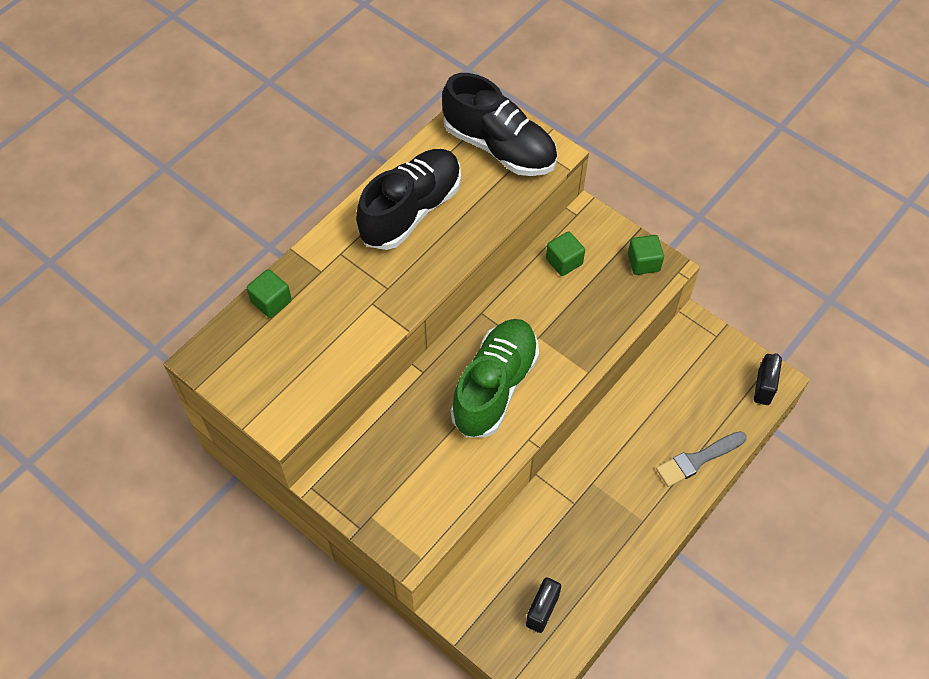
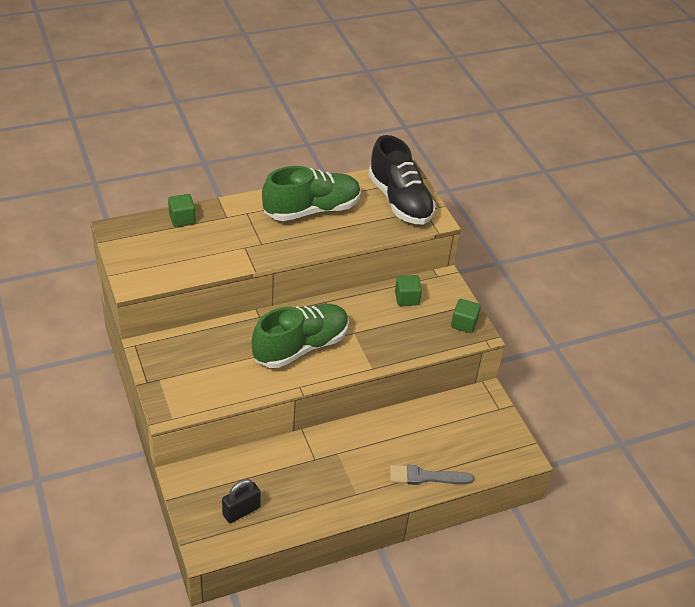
camera: 25 degrees right, 15 degrees down
black shoe [356,149,461,250] -> green shoe [262,166,361,221]
black padlock [754,353,782,405] -> none

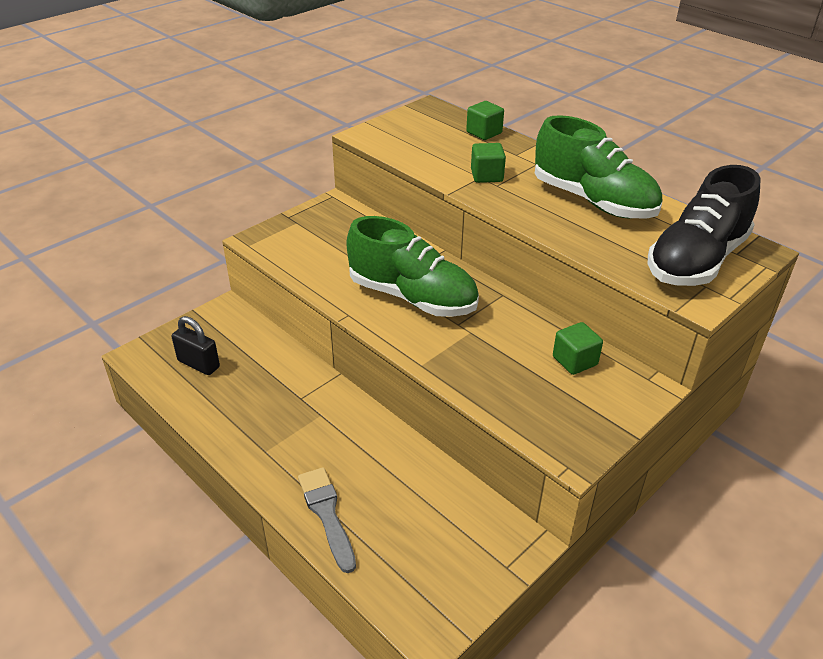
camera: 70 degrees right, 5 degrees down
green cube [451,299,481,333] -> green cube moved to [471,143,506,183]

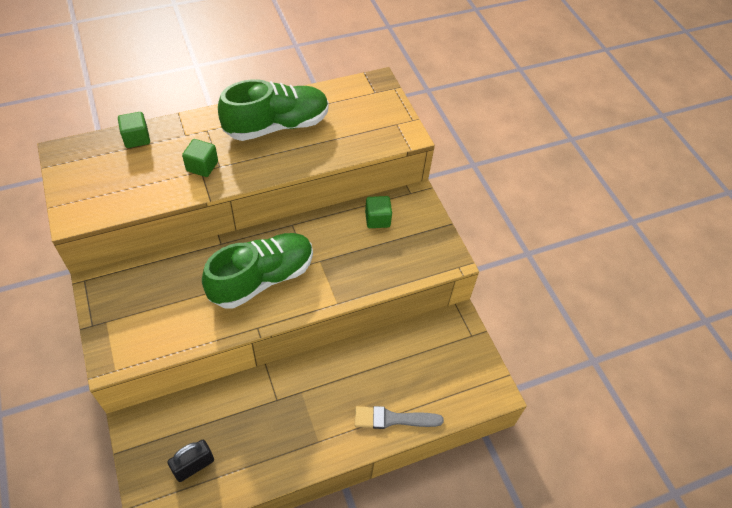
camera: 70 degrees left, 15 degrees up
black shoe [648,165,761,286] -> none

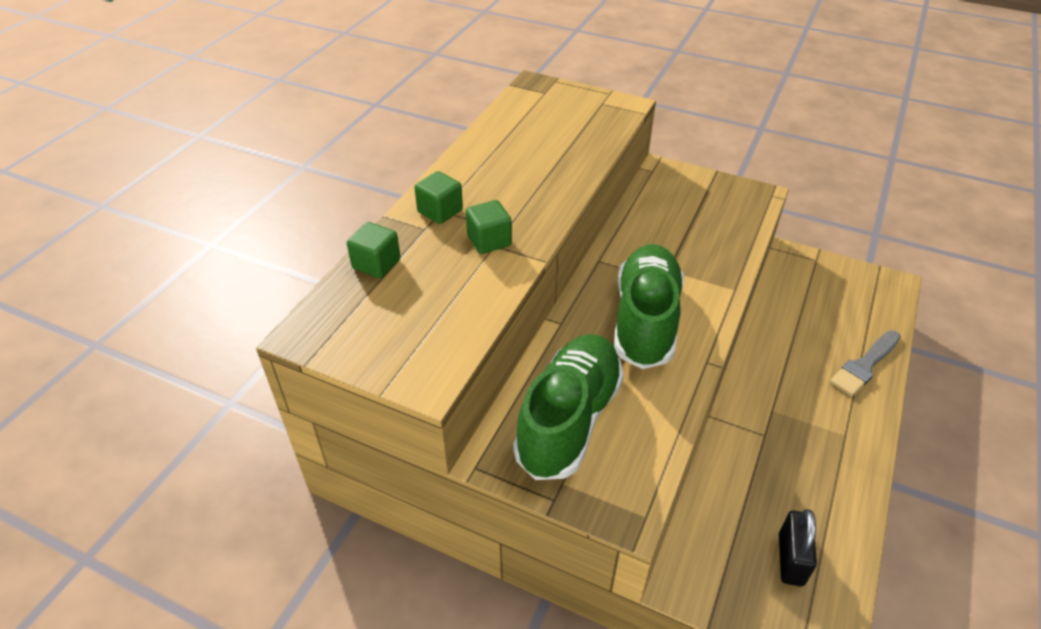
camera: 40 degrees left, 10 degrees down
green shoe [218,79,329,141] -> green shoe moved to [513,334,624,480]
green cube [365,196,392,228] -> green cube moved to [414,171,463,224]

